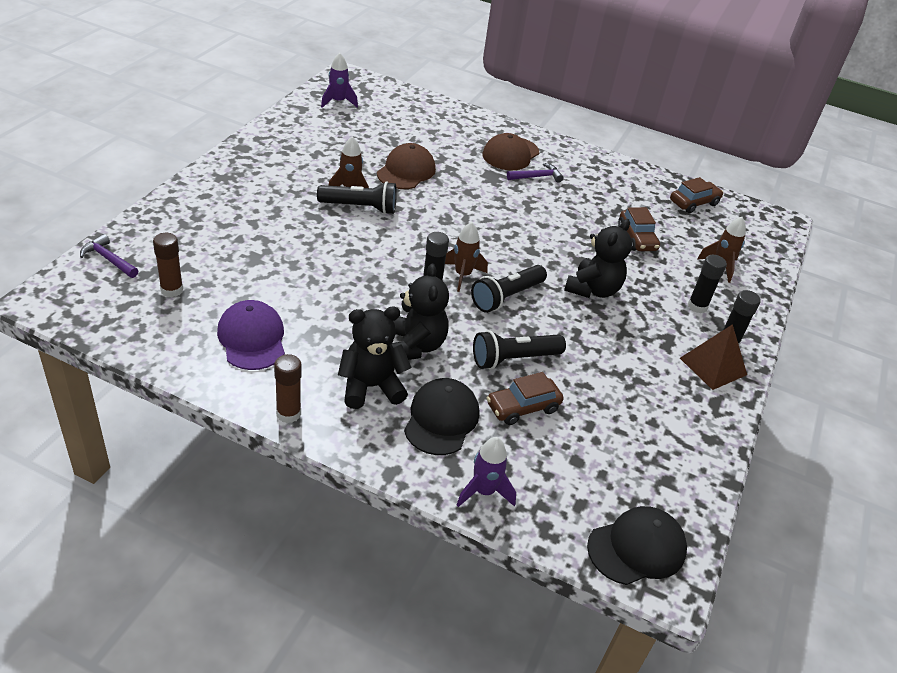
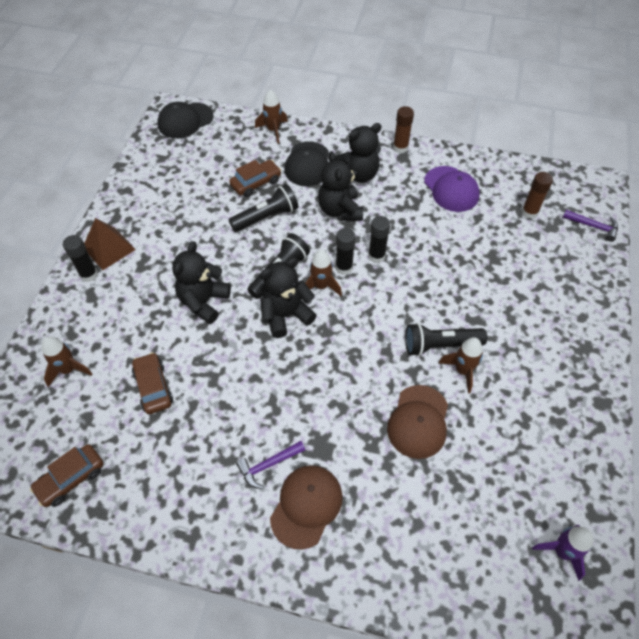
camera: 175 degrees right, 15 degrees up
purple rocket [457,437,516,507] -> brown rocket [255,90,288,144]
black glue stick [688,255,727,313] -> black glue stick moved to [368,216,390,263]
none -> black teddy bear [260,258,317,338]

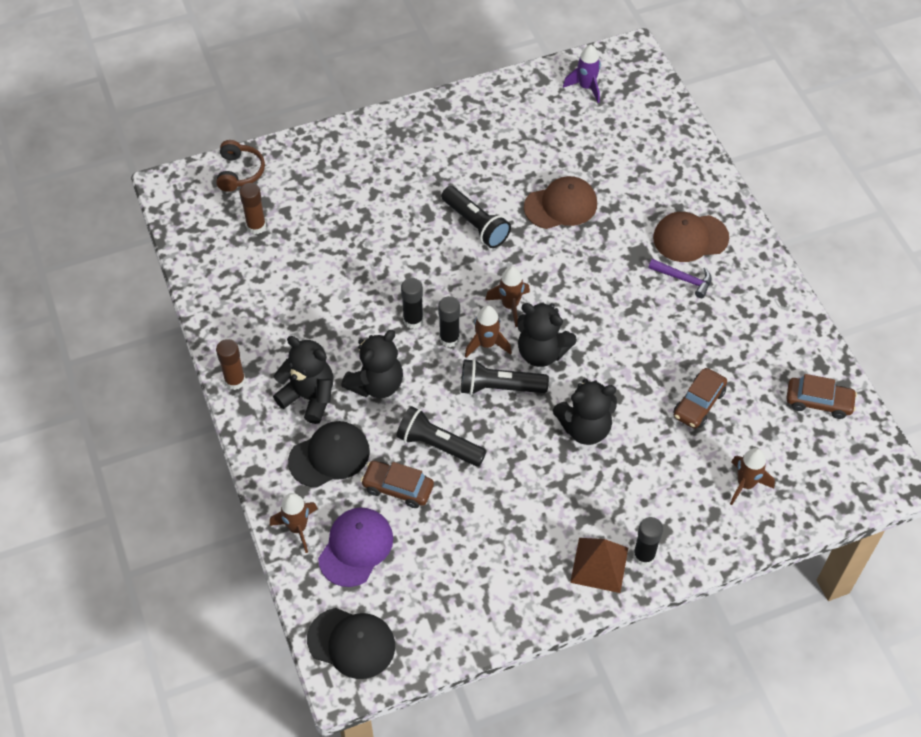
camera: 125 degrees left, 0 degrees up
purple cap [424,166,480,212] -> purple cap moved to [318,508,393,587]
brown rocket [439,337,483,394] -> brown rocket moved to [485,266,530,327]
purple hammer [563,210,618,242] -> brown headphones [216,140,265,192]

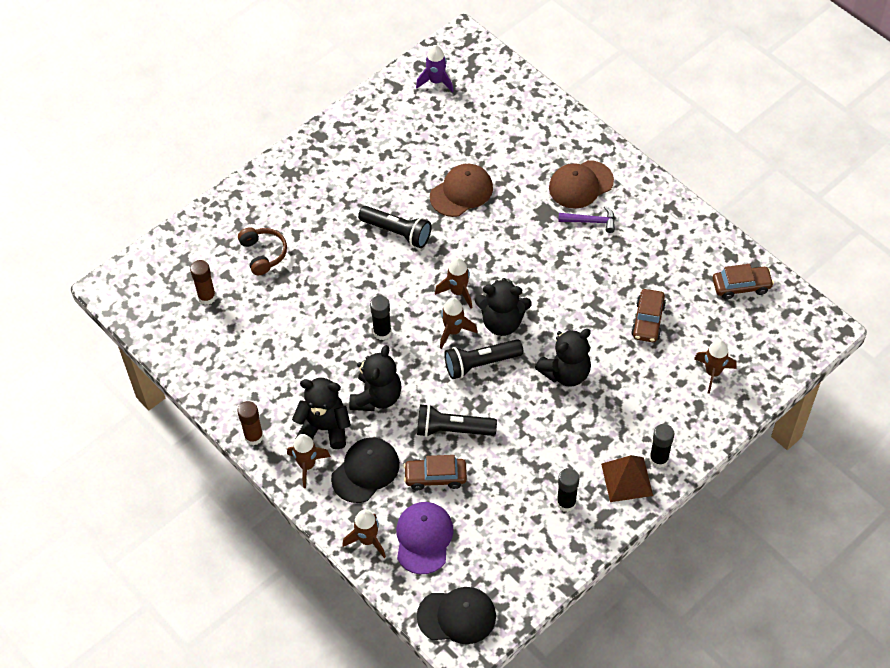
camera: 20 degrees left, 0 degrees up
brown headphones [216,140,265,192] -> brown headphones moved to [238,227,287,275]
black glue stick [438,296,460,347] -> black glue stick moved to [557,468,580,512]
none -> brown rocket [287,434,331,488]

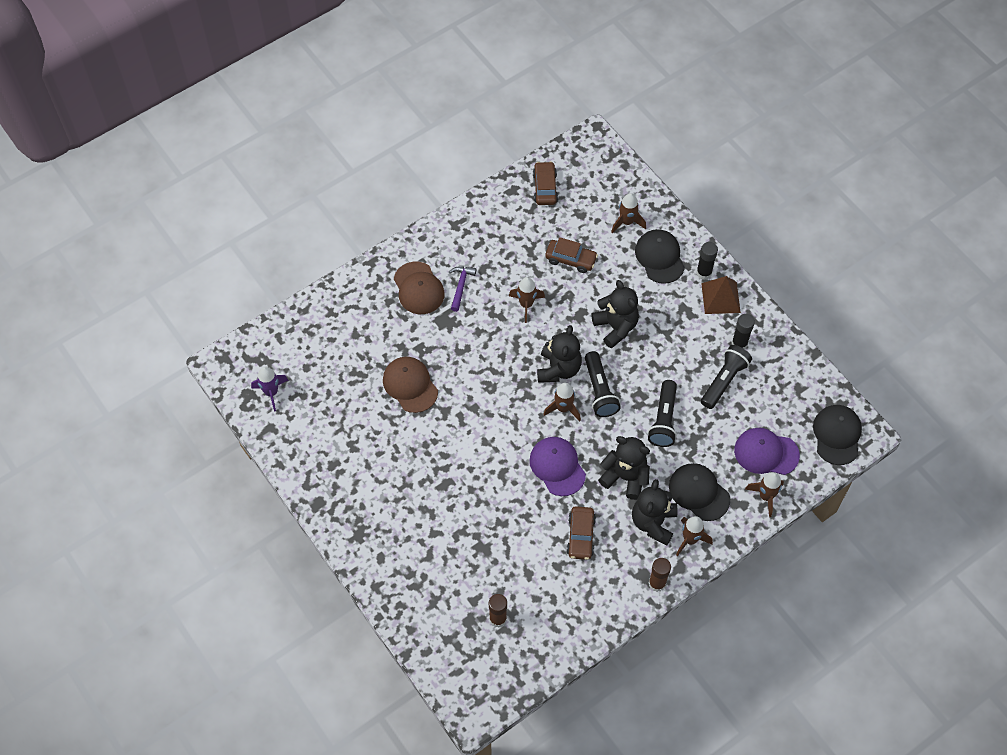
camera: 85 degrees left, 5 degrees up
brown headphones [238,227,287,275] -> none
black flashlight [358,206,432,248] -> black flashlight moved to [701,345,752,409]
black glue stick [370,295,392,340] -> purple cap [529,437,586,496]
brown car [404,455,467,490] -> brown car moved to [567,506,596,560]
brown rocket [435,258,472,309] -> brown rocket moved to [509,277,545,323]
none -> black cap [635,229,685,284]

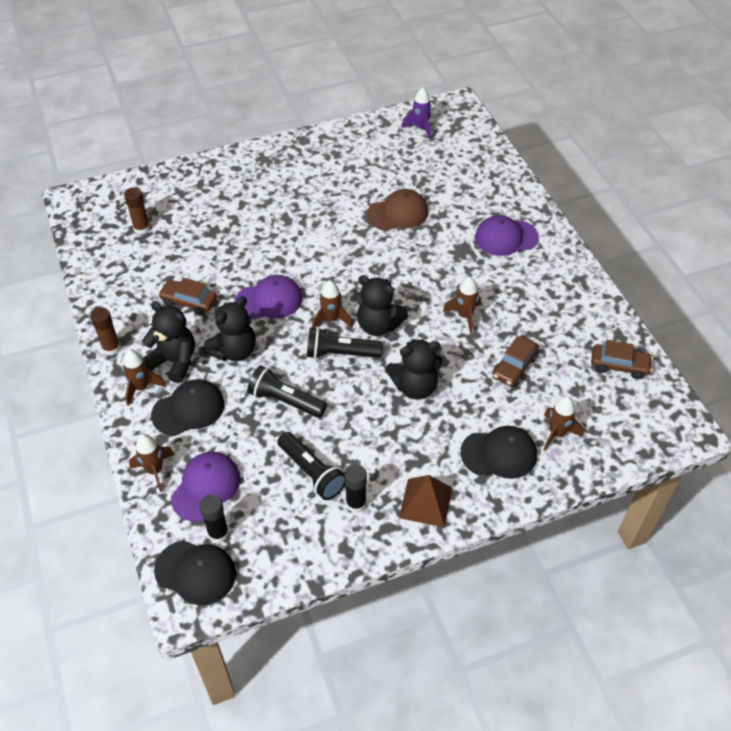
camera: 105 degrees right, 10 degrees down
brown cap [394,262,445,314] -> purple cap [475,215,539,256]
purple hammer [449,266,476,312] -> none
black glue stick [696,242,718,280] -> black glue stick moved to [199,494,229,543]

